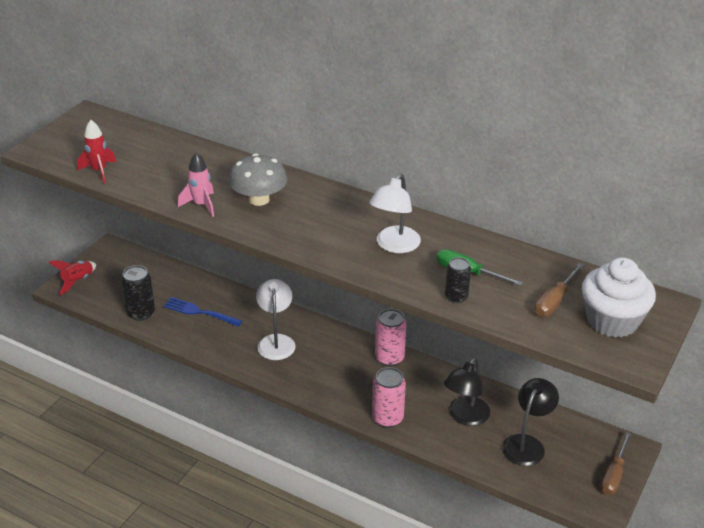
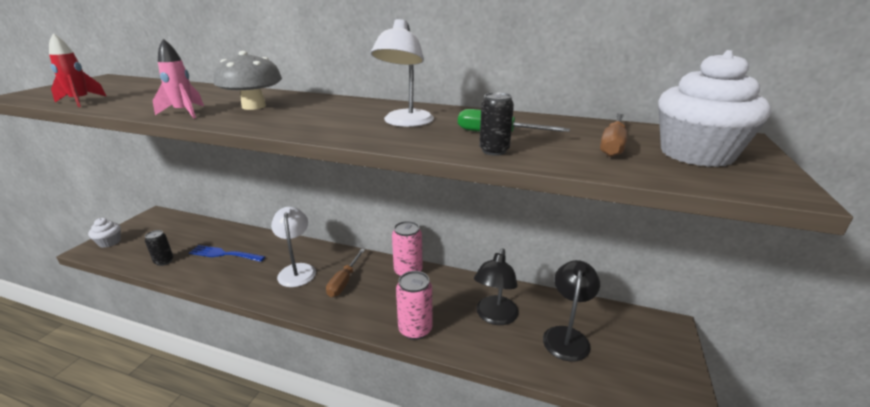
camera: 10 degrees left, 10 degrees down
red rocket [48,260,96,295] -> white cupcake [88,218,121,248]
black can [121,265,155,321] -> black can [145,230,173,266], size x0.65
brown screwdriver [601,432,632,495] -> brown screwdriver moved to [326,249,365,297]

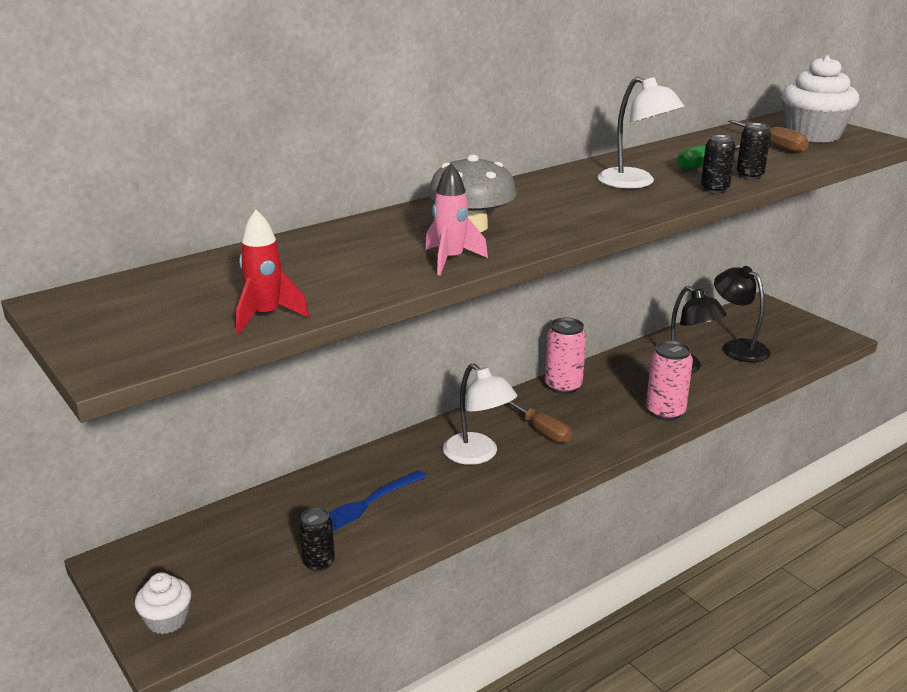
camera: 55 degrees left, 0 degrees up
white lamp [271,207,316,287] -> white lamp turned 150 degrees counterclockwise [443,363,517,465]
none -> black can [701,135,736,193]

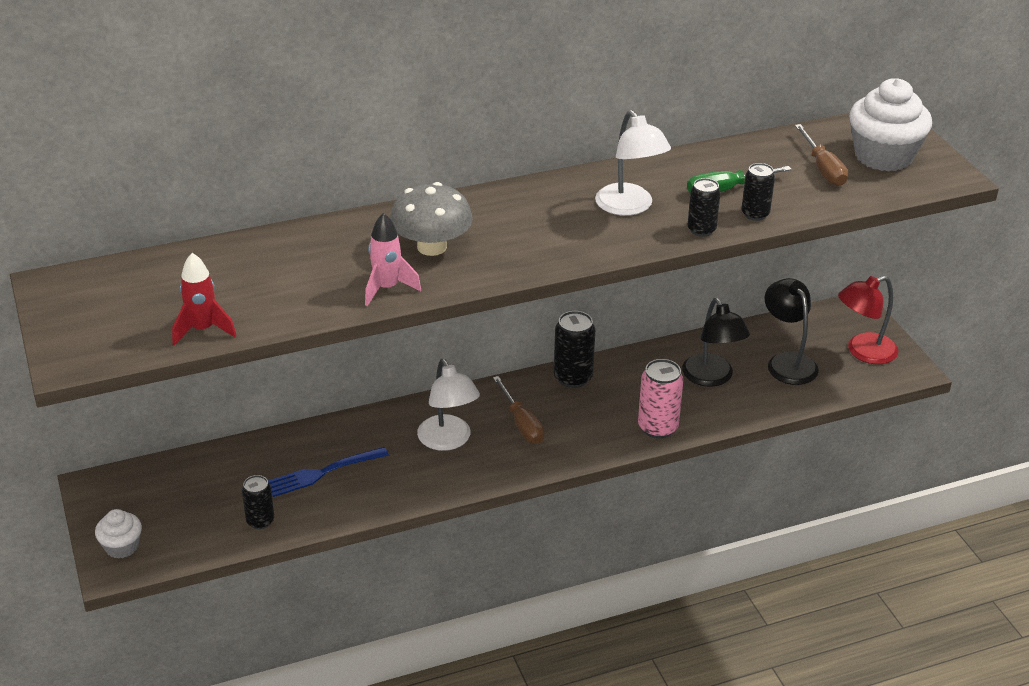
camera: 15 degrees right, 10 degrees up
pink can [545,318,586,394] -> black can [554,311,595,388]
none -> red lamp [838,276,898,364]

